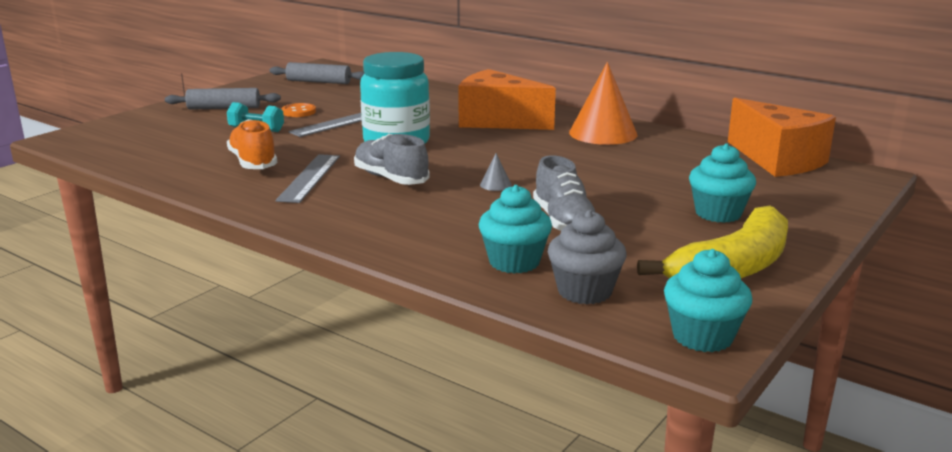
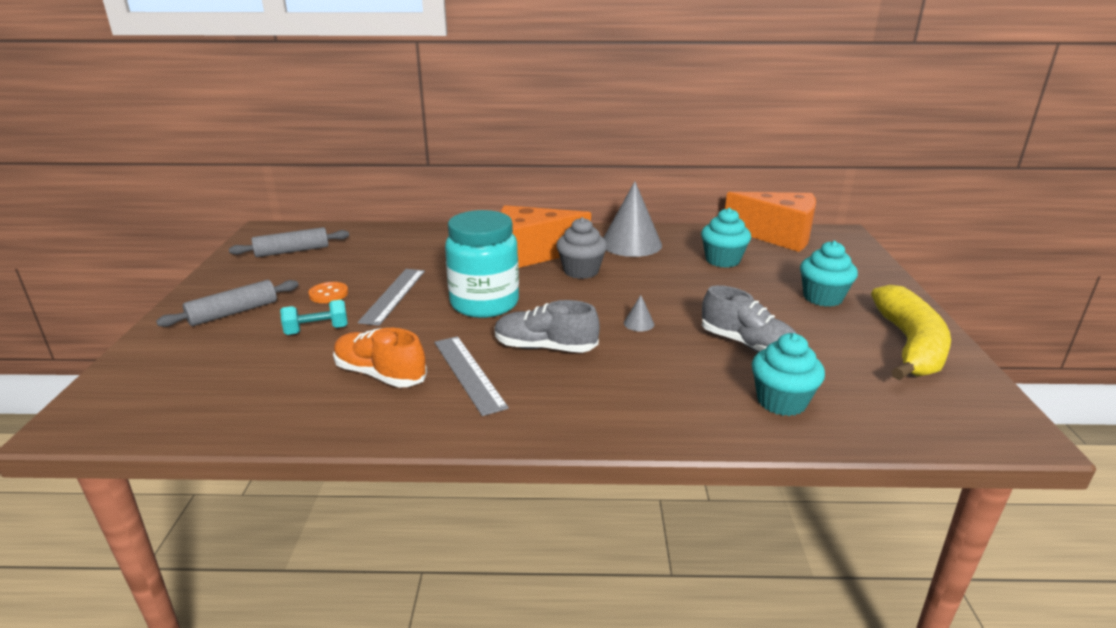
camera: 35 degrees left, 5 degrees up
grey cupcake [548,210,626,304] -> grey cupcake moved to [556,217,607,279]
orange cone [569,62,637,145] -> grey cone [604,181,662,257]
turquoise cupcake [664,249,752,352] -> turquoise cupcake moved to [701,208,751,268]

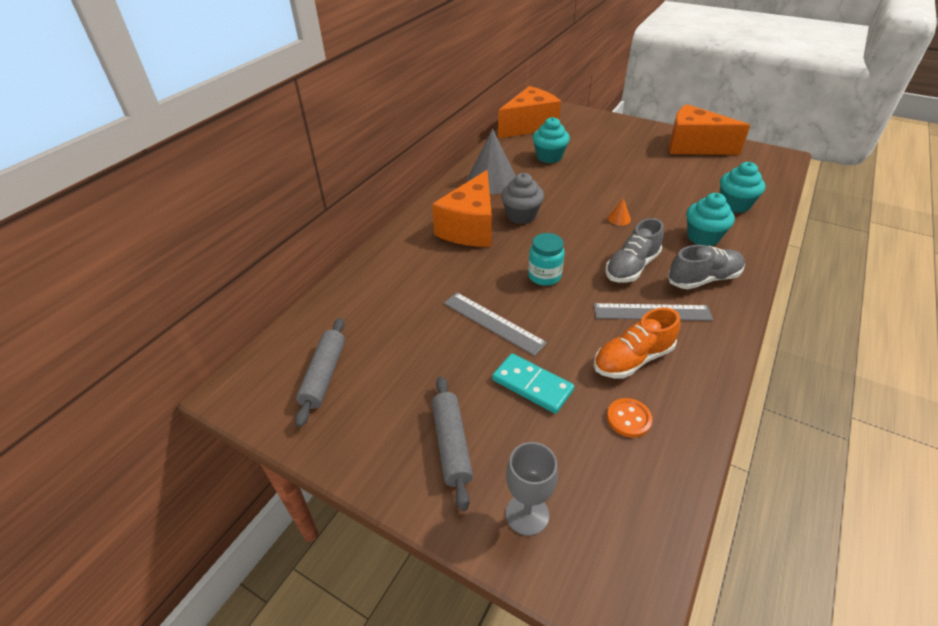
camera: 60 degrees left, 15 degrees up
turquoise dumbbell [280,300,348,335] -> turquoise domino [492,353,574,414]
orange button [309,282,348,303] -> orange button moved to [607,398,652,438]
turquoise jar [445,210,519,318] -> turquoise jar [528,233,565,286], size x0.56
grey cone [624,295,654,332] -> orange cone [608,198,631,226]
grey shoe [702,285,797,352] -> grey shoe moved to [668,245,745,289]
turquoise cupcake [800,241,858,307] -> turquoise cupcake moved to [687,193,735,246]
yellow banana [871,285,951,380] -> orange cheese [669,104,750,155]
none -> grey goblet [506,442,558,536]

